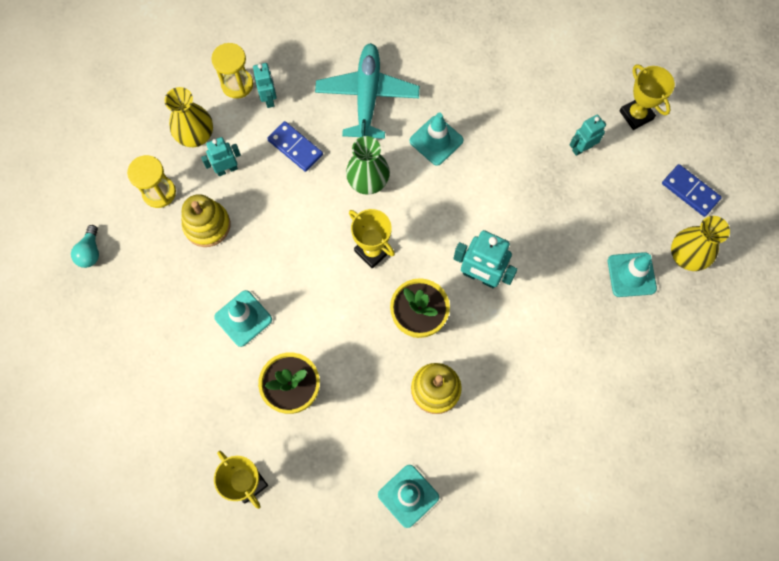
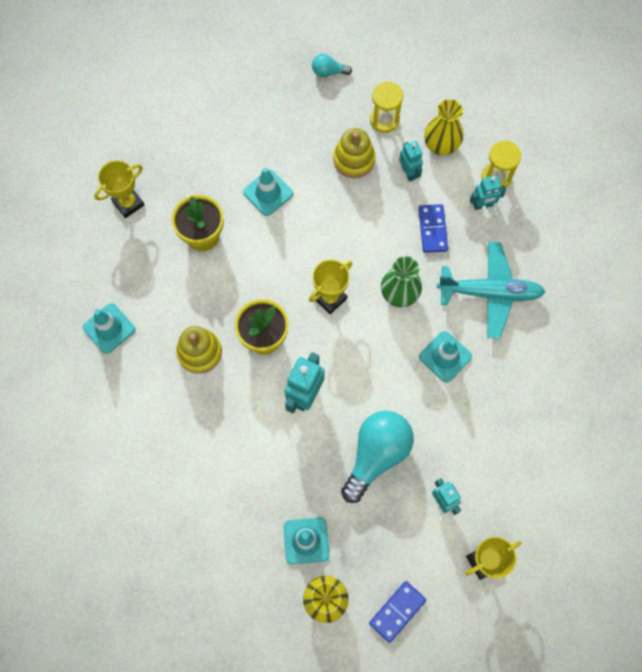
camera: 90 degrees right, 0 degrees up
blue domino [267,121,323,172] -> blue domino turned 45 degrees counterclockwise [419,204,448,253]
none -> turquoise light bulb [341,411,414,503]

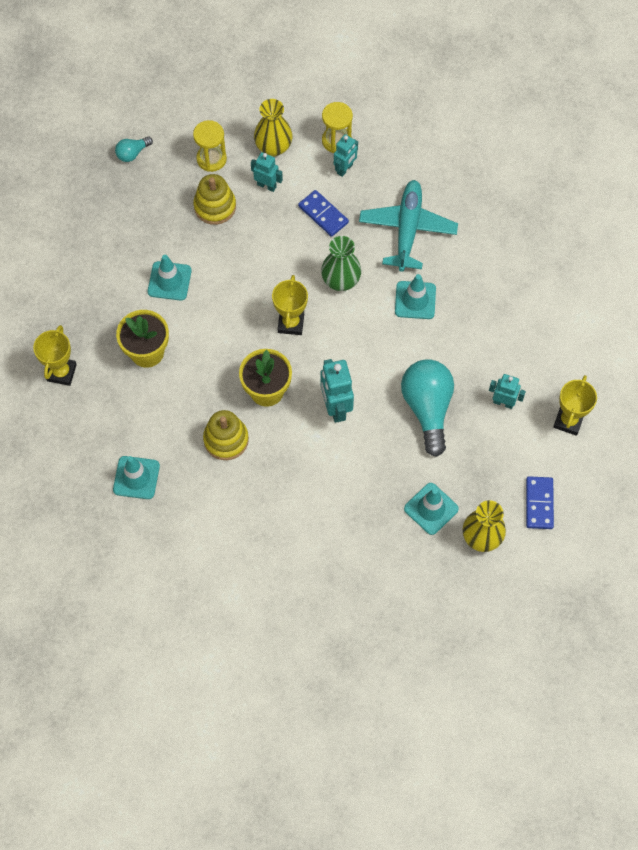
camera: 40 degrees left, 5 degrees down
turquoise plane [437,242,545,339] -> turquoise plane turned 45 degrees counterclockwise [359,180,458,272]

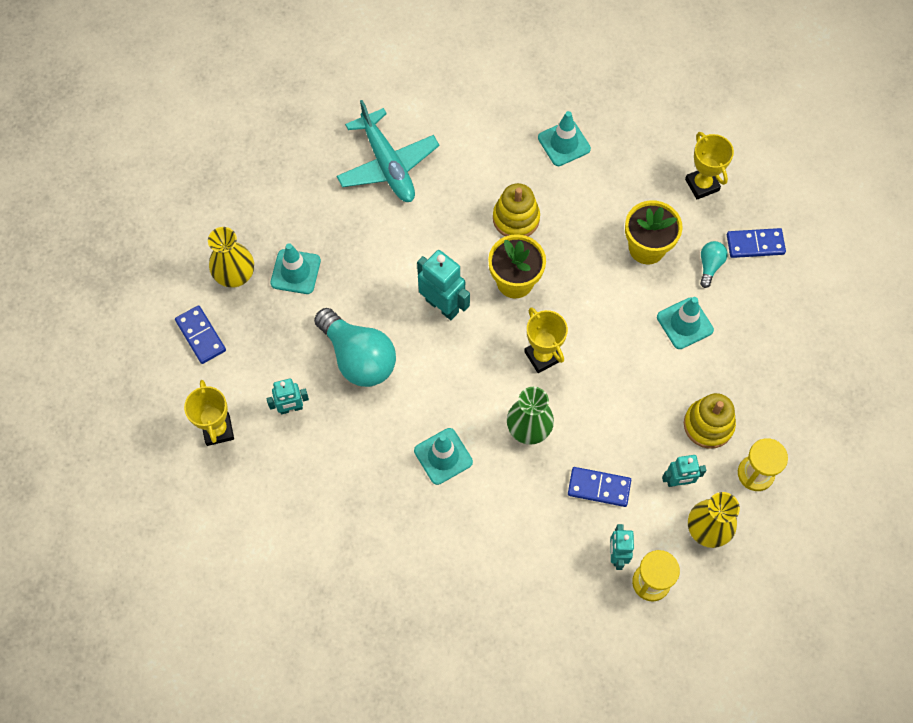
camera: 145 degrees right, 0 degrees up
turquoise light bulb [115,136,153,162] -> turquoise light bulb moved to [700,241,728,288]
turquoise plane [359,180,458,272] -> turquoise plane moved to [337,100,439,202]
none -> blue domino [727,228,786,258]

